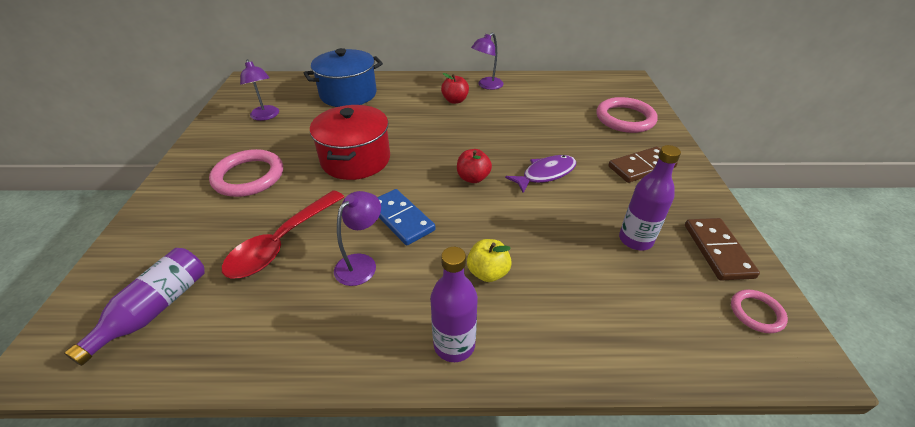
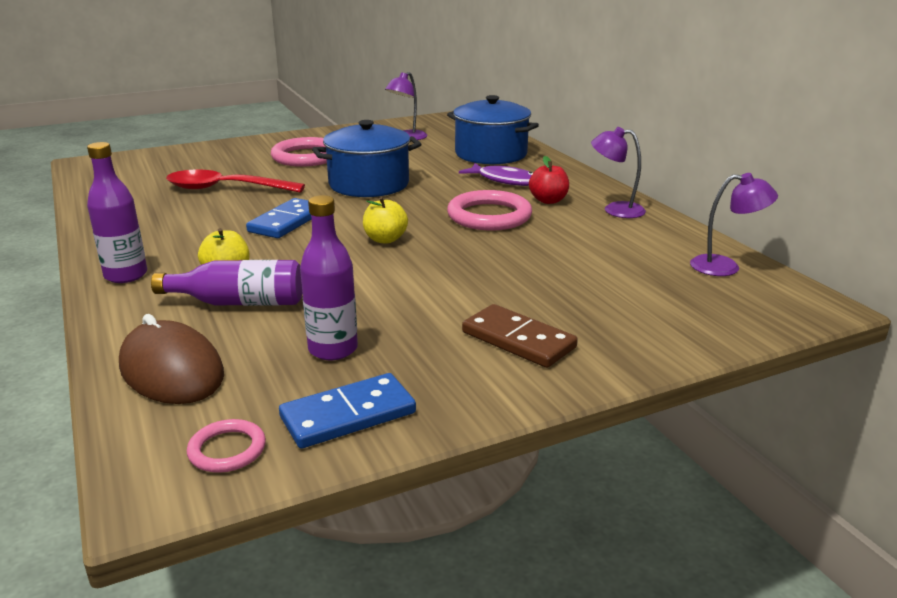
camera: 65 degrees right, 15 degrees down
purple bottle [64,248,204,366] -> purple bottle moved to [151,260,302,306]
red pot [310,105,390,180] -> blue pot [312,120,421,197]
purple lamp [334,191,381,286] -> purple lamp moved to [690,173,778,276]
red apple [457,149,492,183] -> yellow apple [363,197,408,244]
purple fish [505,155,576,193] -> purple fish moved to [459,163,533,186]
pink ring [596,97,658,133] -> pink ring moved to [447,190,532,231]
brown domino [685,218,760,281] -> blue domino [279,373,416,448]
none -> brown mouse [119,314,224,404]

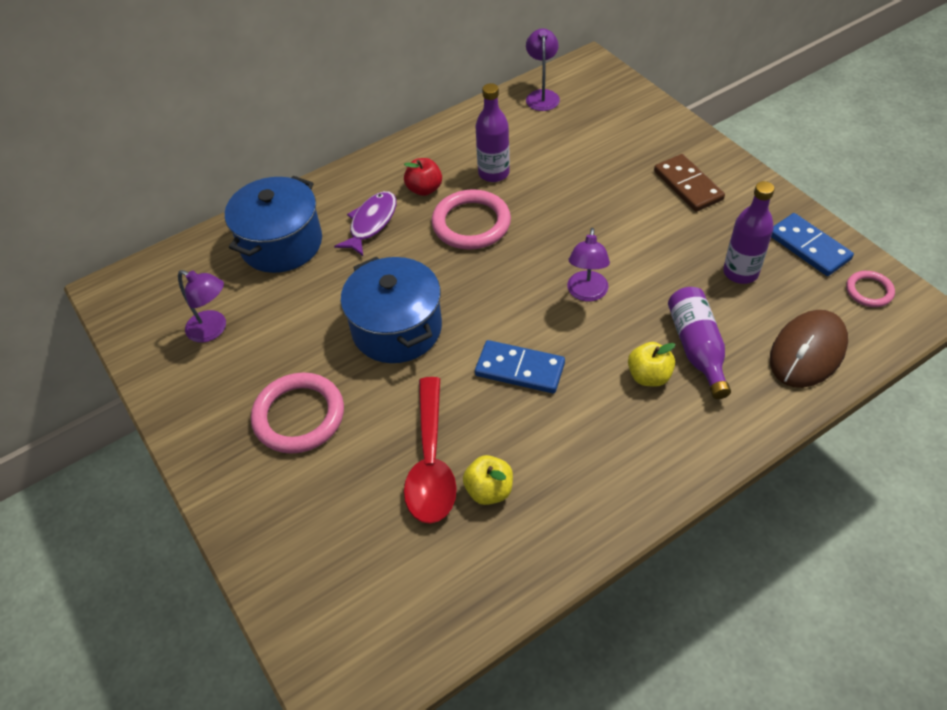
camera: 95 degrees left, 25 degrees up
purple bottle [87,142,147,283] -> purple bottle moved to [475,83,510,182]
yellow apple [363,197,408,244] -> yellow apple moved to [463,455,513,505]
brown domino [462,304,578,368] -> brown domino turned 60 degrees counterclockwise [654,154,725,212]
purple lamp [591,127,646,218] -> purple lamp moved to [567,228,610,301]

